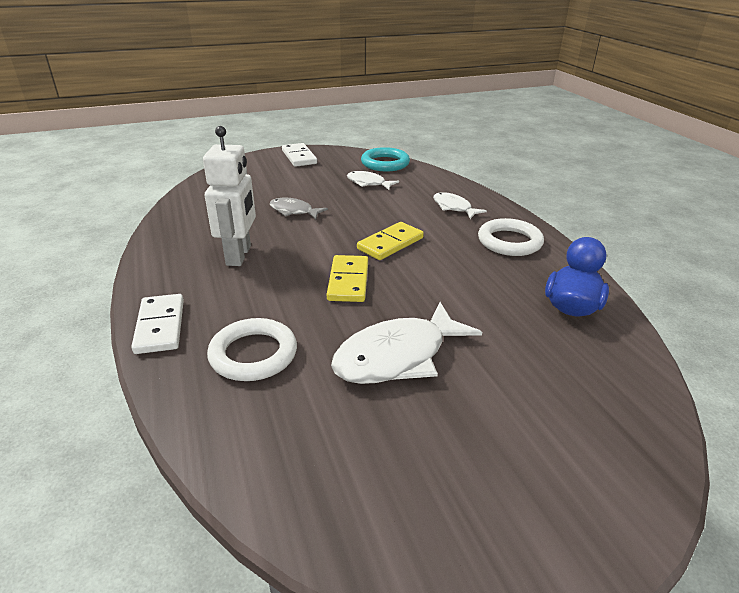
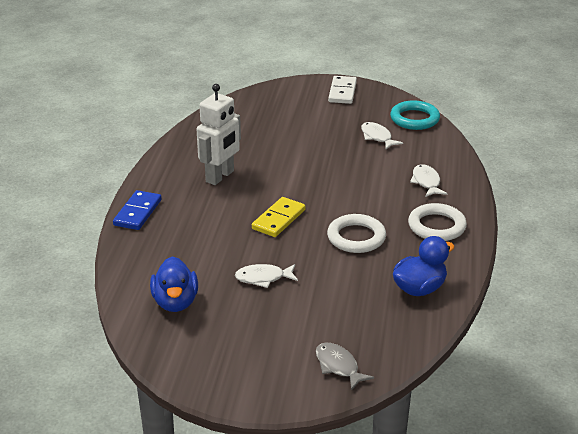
camera: 30 degrees right, 0 degrees up
white domino [131,294,184,354] -> blue domino [113,190,162,230]
white ring [207,318,297,381] -> white ring moved to [327,214,386,253]
grey fish [270,197,328,219] -> grey fish moved to [316,343,374,391]
white fish [331,302,482,384] -> white fish [235,264,298,288], size x0.55
yellow domino [357,222,424,260] -> none
none -> blue duck [150,256,198,312]

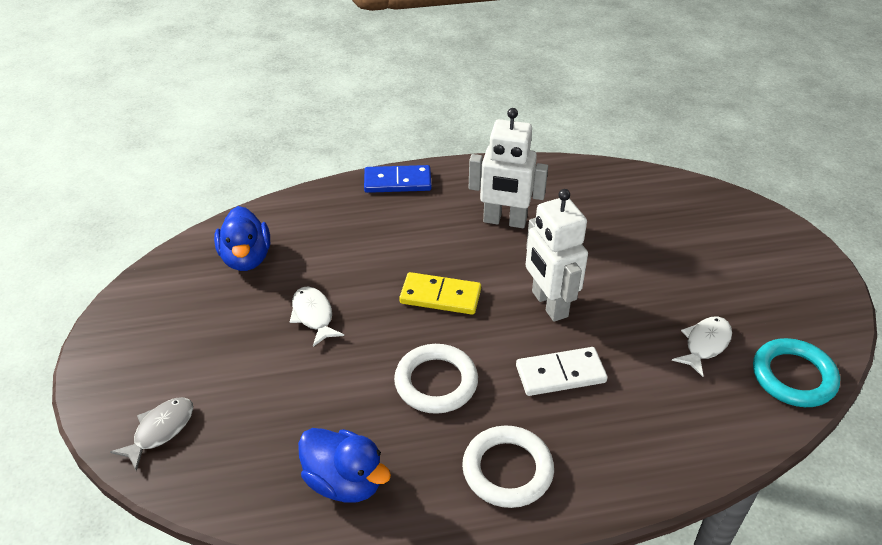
camera: 70 degrees right, 10 degrees up
blue duck [150,256,198,312] -> blue duck turned 75 degrees counterclockwise [214,206,270,271]
white domino [328,76,357,104] -> white domino moved to [516,347,608,396]
white fish [410,164,447,197] -> none
none -> white robot [526,189,588,322]

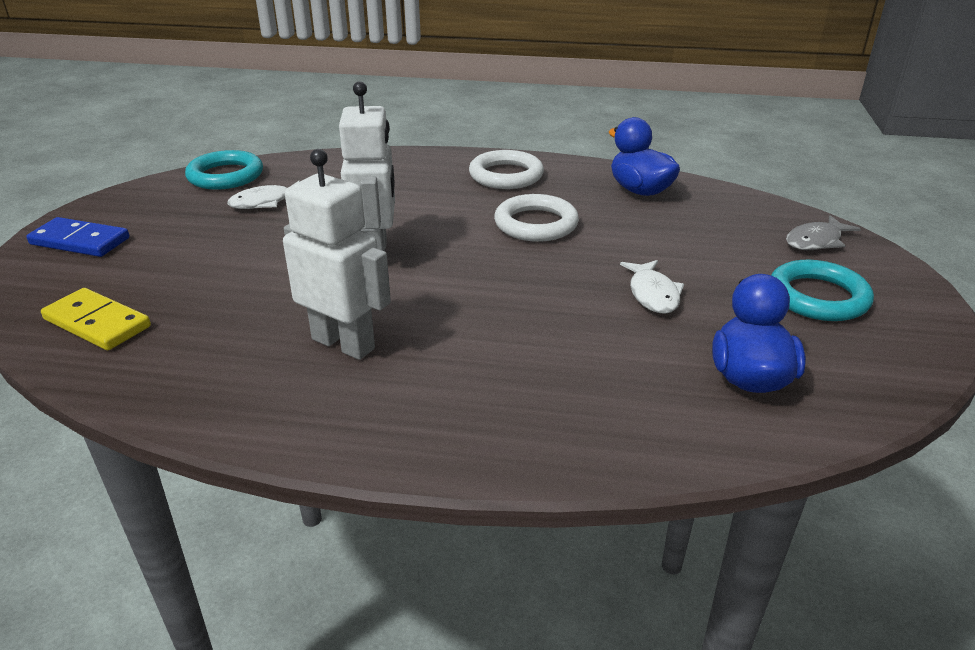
camera: 160 degrees left, 10 degrees down
blue domino [364,165,432,193] -> blue domino moved to [26,217,129,257]
yellow domino [399,272,481,315] -> yellow domino moved to [41,288,151,350]
white domino [516,347,608,396] -> none
none -> turquoise ring [771,260,874,321]

